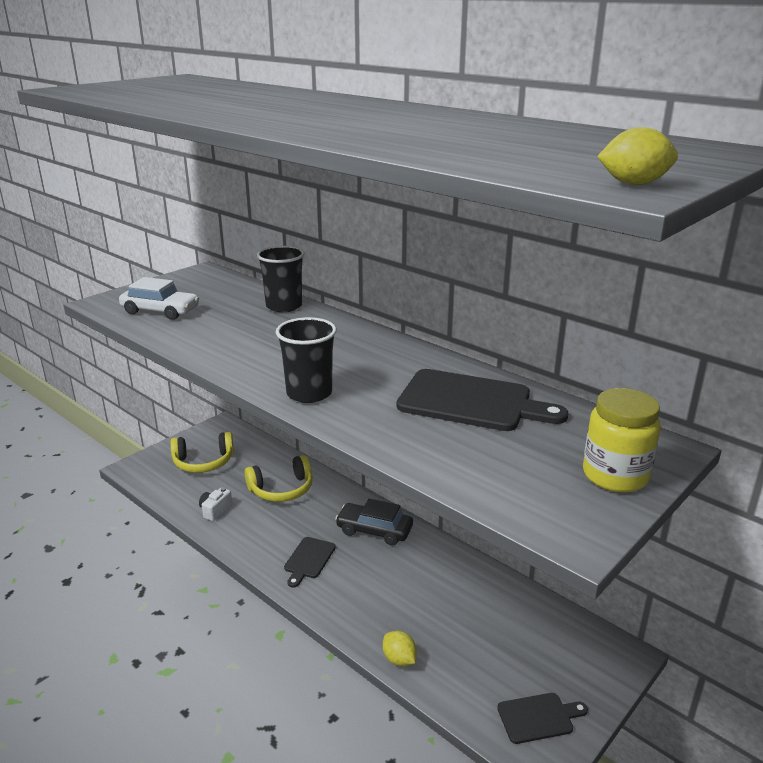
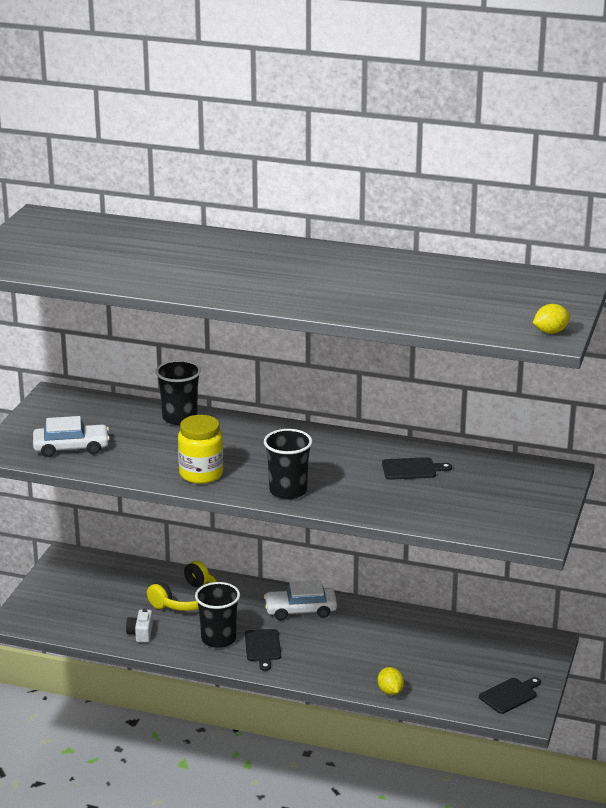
camera: 25 degrees left, 0 degrees up
yellow headphones [170,432,234,473] -> none
black car [335,499,413,546] -> white car [264,580,337,620]
yellow lemon [383,631,417,666] -> yellow lemon turned 45 degrees clockwise [378,667,404,695]
black cutting board [396,369,568,431] -> black cutting board [382,457,452,480], size x0.53
yellow jar [583,388,661,493] -> yellow jar moved to [178,415,223,484]
none -> black cup [195,582,240,648]

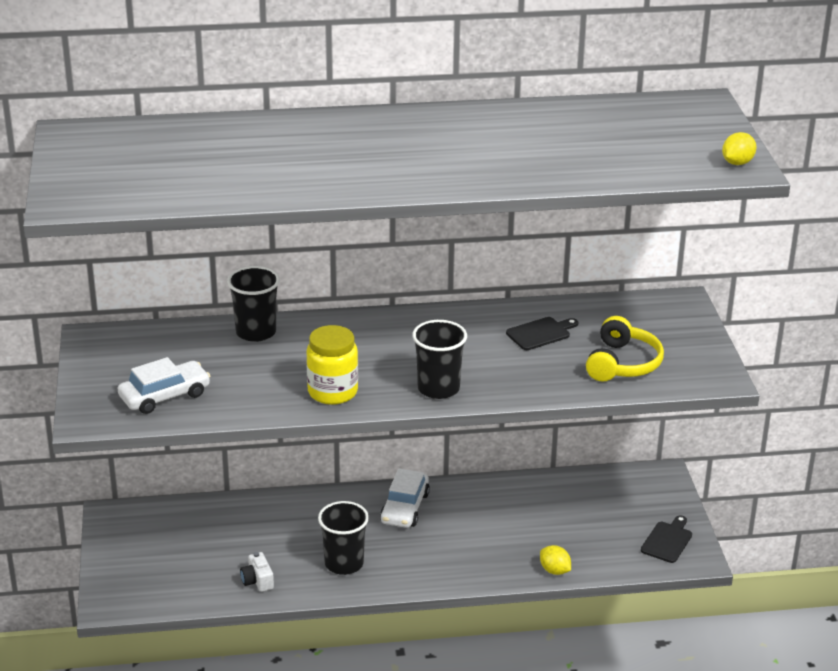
camera: 25 degrees left, 5 degrees up
yellow headphones [147,561,217,611] -> yellow headphones moved to [586,316,664,382]
black cutting board [245,629,281,671] -> none
white car [264,580,337,620] -> white car turned 45 degrees counterclockwise [380,468,430,528]

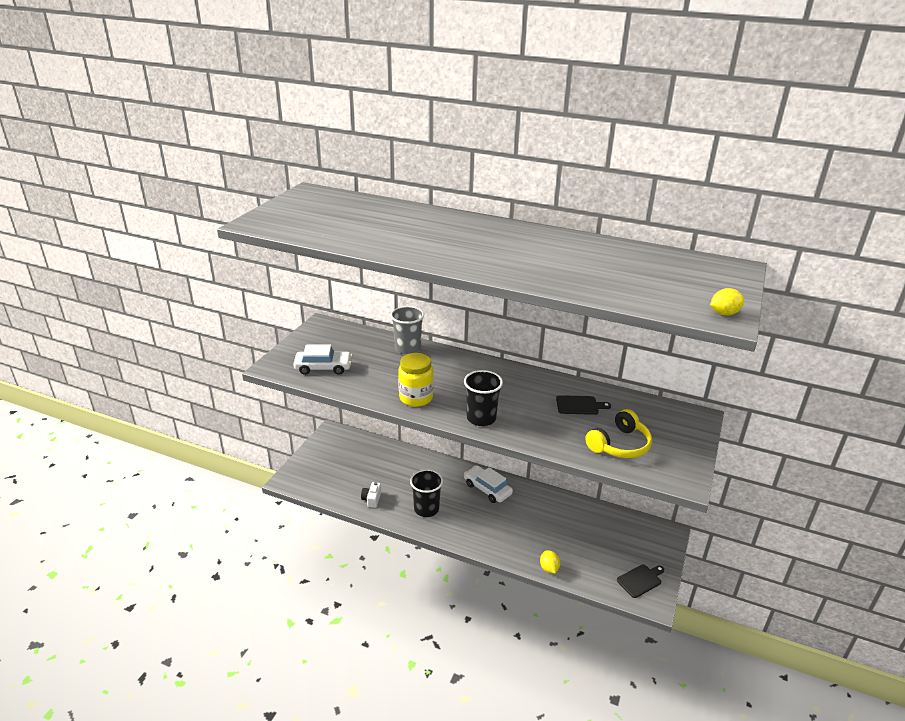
camera: 30 degrees right, 0 degrees up
black cup [227,266,280,342] -> grey cup [390,306,424,355]
white car [380,468,430,528] -> white car turned 90 degrees clockwise [464,466,513,503]

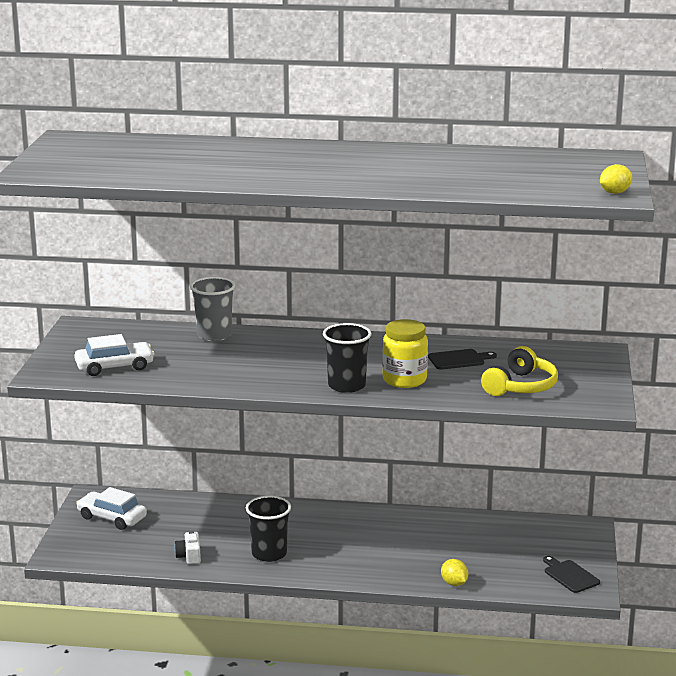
camera: 15 degrees left, 10 degrees down
yellow jar [398,353,433,407] -> yellow jar moved to [382,319,428,388]
white car [464,466,513,503] -> white car moved to [76,487,147,530]
black cutting board [617,564,664,598] -> black cutting board turned 75 degrees counterclockwise [543,556,600,593]

